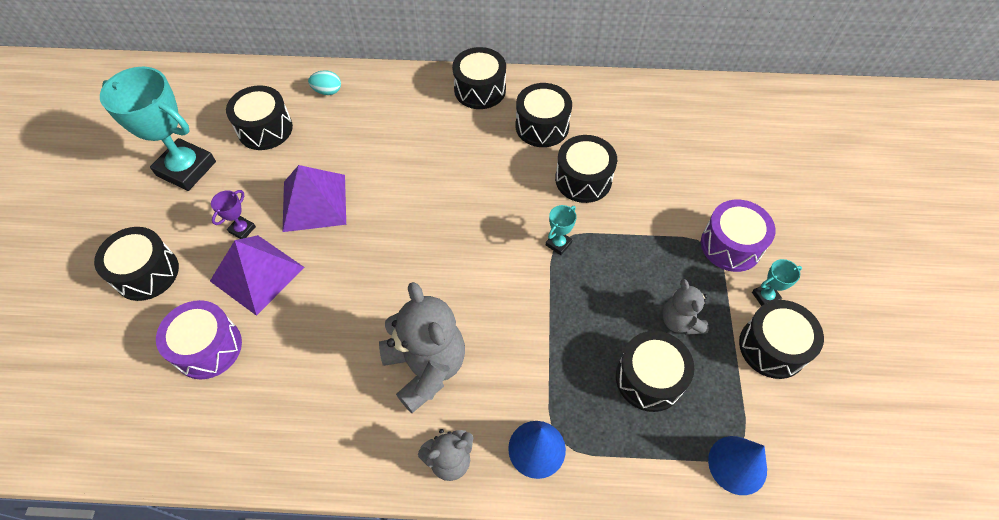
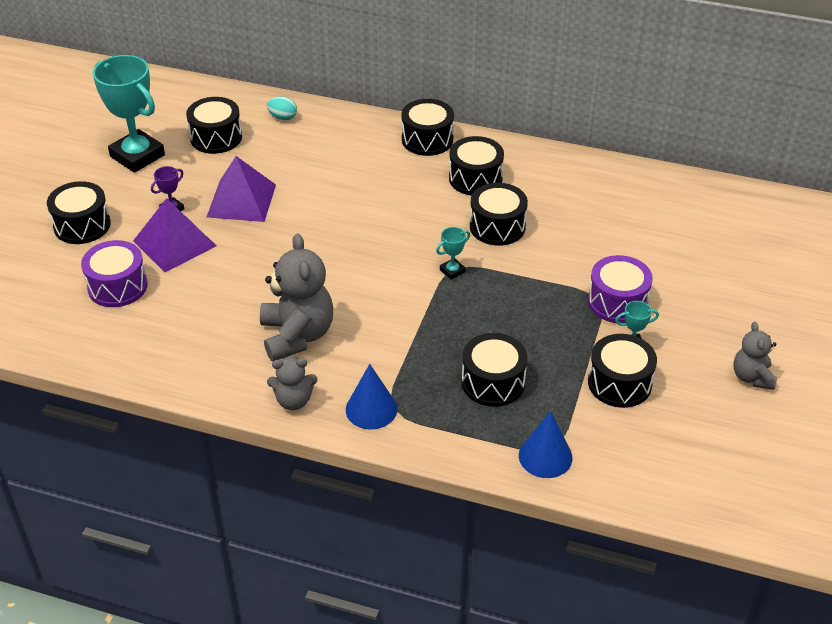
camera: 15 degrees right, 15 degrees down
grey teddy bear [662,279,708,335] -> grey teddy bear moved to [733,322,777,390]

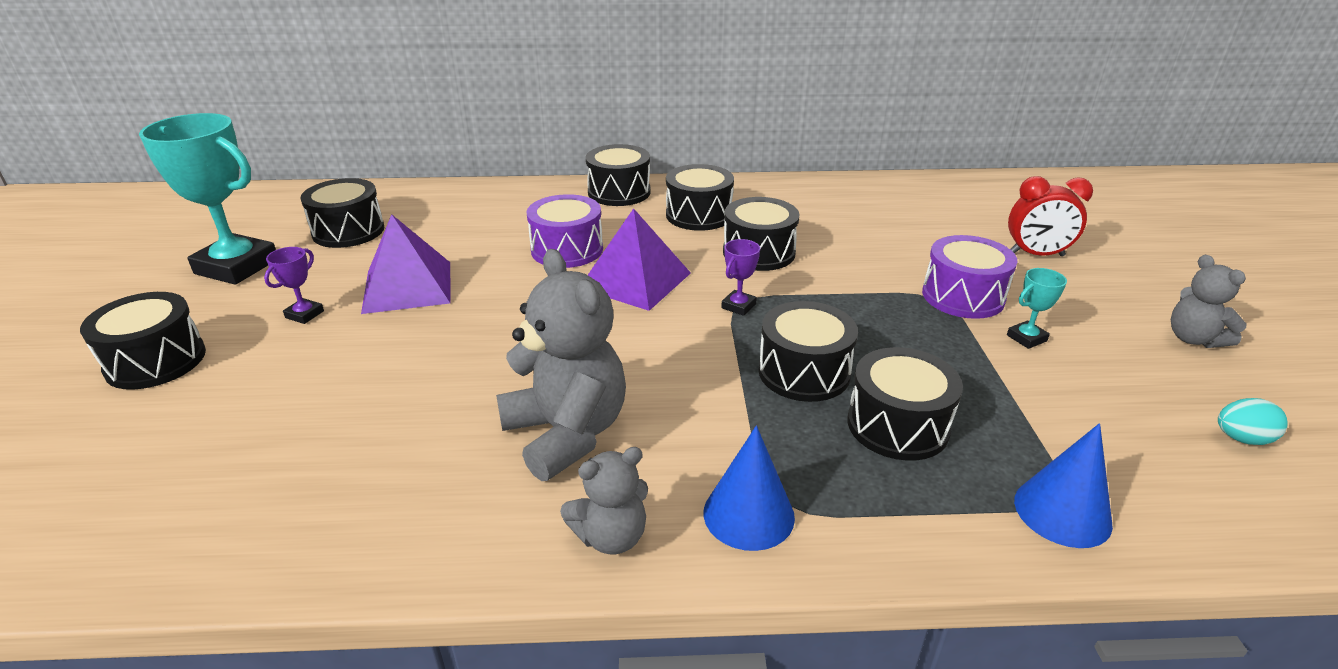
camera: 20 degrees left, 10 degrees down
purple drum [81,240,148,307] -> purple drum moved to [527,194,603,268]
purple pyramid [133,198,216,272] -> purple pyramid moved to [588,208,691,311]
turquoise egg [267,96,297,120] -> turquoise egg moved to [1218,398,1288,445]
turquoise trophy [436,227,470,280] -> purple trophy [721,239,760,316]
black drum [588,334,657,408] -> black drum moved to [758,301,858,402]
none -> red clock [1008,176,1093,256]

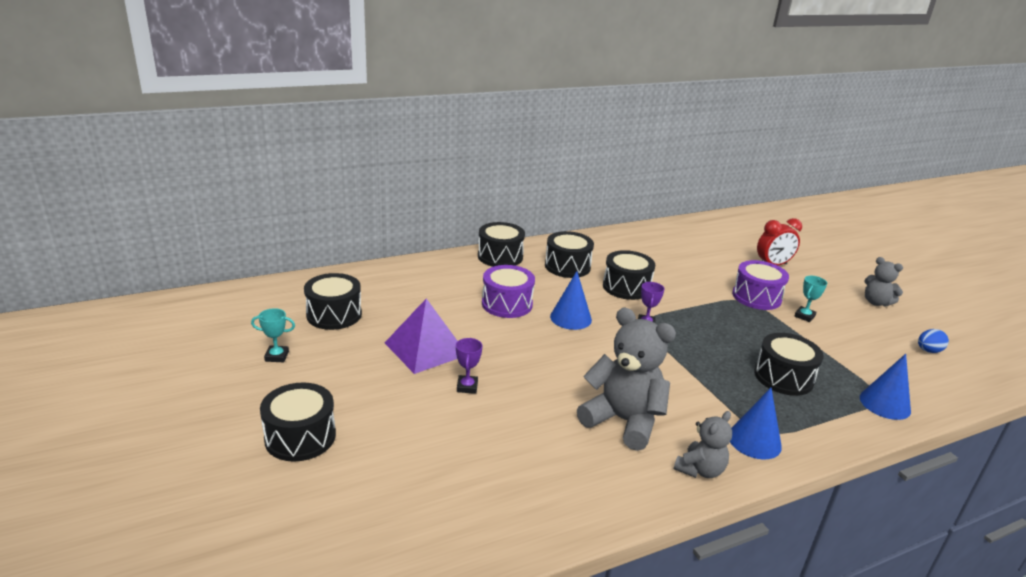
camera: 25 degrees left, 5 degrees down
turquoise trophy [139,113,276,285] -> turquoise trophy [251,308,295,362], size x0.43
purple trophy [264,247,324,324] -> purple trophy moved to [456,338,483,394]
purple pyramid [588,208,691,311] -> blue cone [550,271,592,330]
black drum [758,301,858,402] -> none
turquoise egg [1218,398,1288,445] -> blue egg [918,329,949,353]

